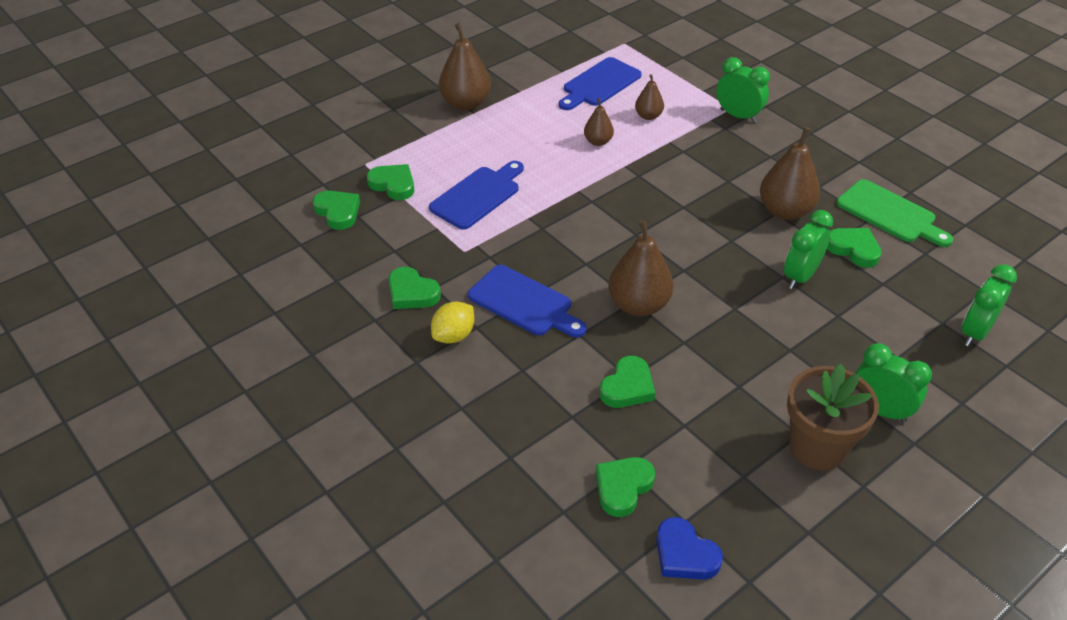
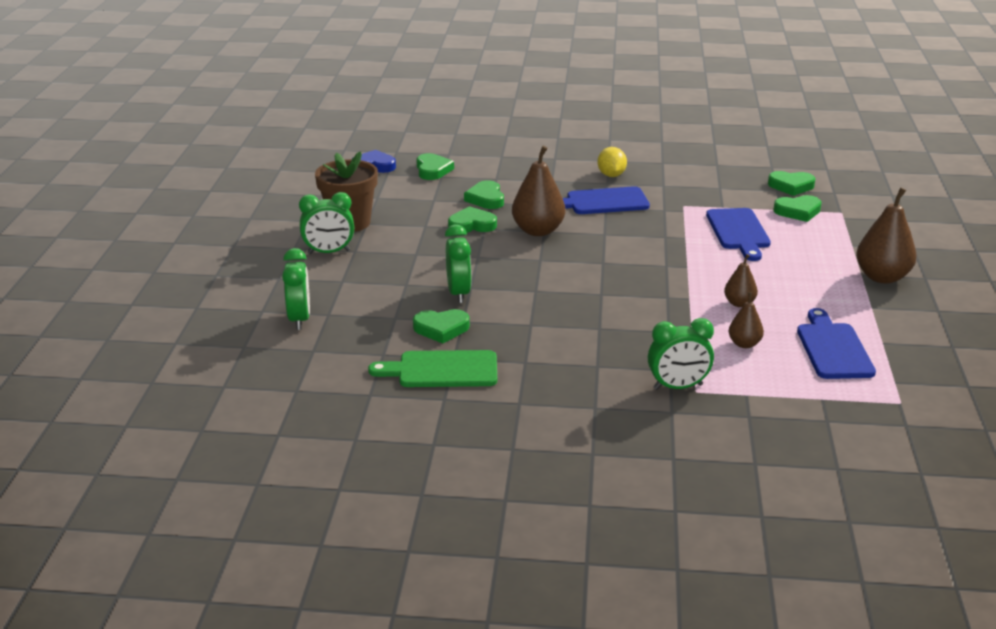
camera: 135 degrees right, 15 degrees down
green heart [389,267,441,309] -> green heart moved to [448,206,497,233]
brown pear [760,127,820,220] -> none

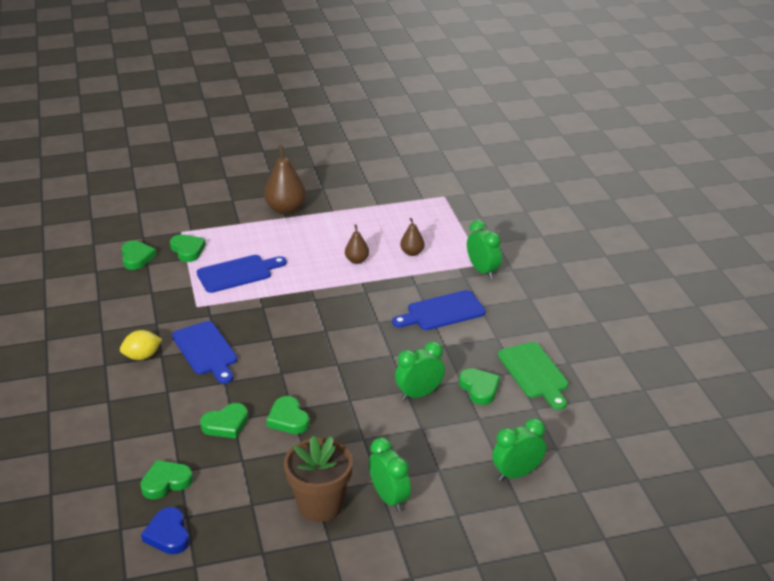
camera: 110 degrees left, 5 degrees up
brown pear [512,146,565,236] -> none
blue cutting board [797,308,876,379] -> blue cutting board moved to [392,290,486,330]

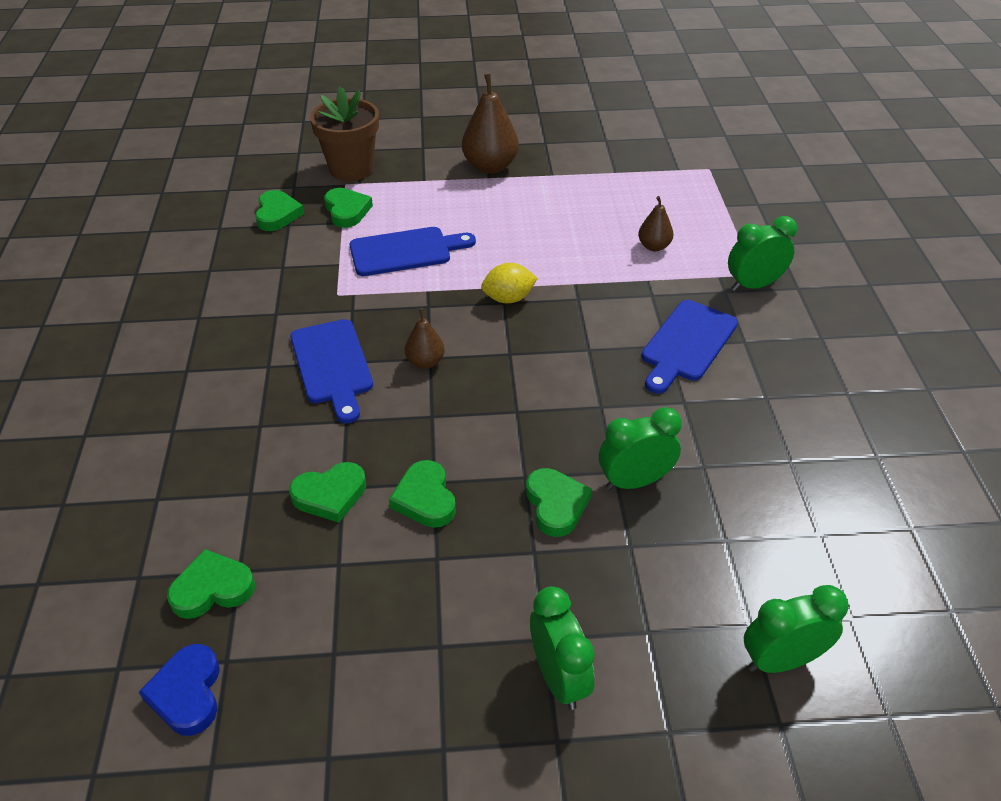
camera: 10 degrees right, 10 degrees up
yellow lemon [120,330,162,360] -> yellow lemon moved to [481,263,538,303]
brown flower pot [284,436,353,522] -> brown flower pot moved to [310,86,379,181]
brown pear [345,224,369,264] -> brown pear moved to [405,308,445,369]
blue cutting board [392,290,486,330] -> blue cutting board turned 45 degrees counterclockwise [641,300,738,394]
green heart [459,368,500,405] -> green heart moved to [526,468,592,537]
green clock [467,220,502,279] -> green clock turned 90 degrees counterclockwise [728,216,797,291]
green cutting board [498,342,568,410] -> none

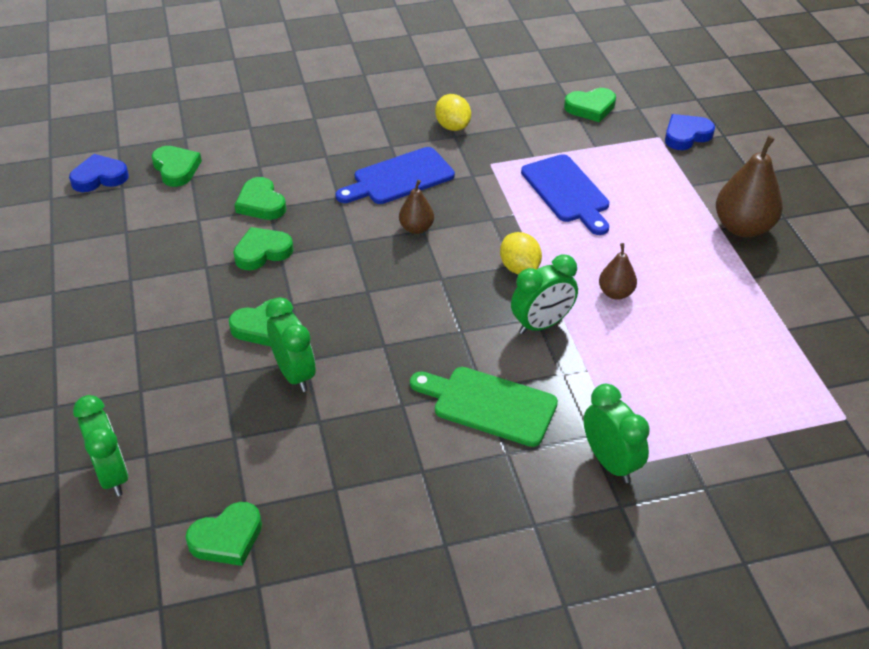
camera: 80 degrees right, 0 degrees up
brown flower pot [310,86,379,181] -> blue heart [665,114,715,150]
green heart [324,188,373,228] -> green heart moved to [186,502,262,566]
green clock [530,586,595,710] -> green clock moved to [511,255,578,334]
brown pear [638,196,673,251] -> brown pear moved to [599,243,637,300]
blue cutting board [641,300,738,394] -> green cutting board [410,367,558,447]
none -> yellow lemon [435,94,471,131]

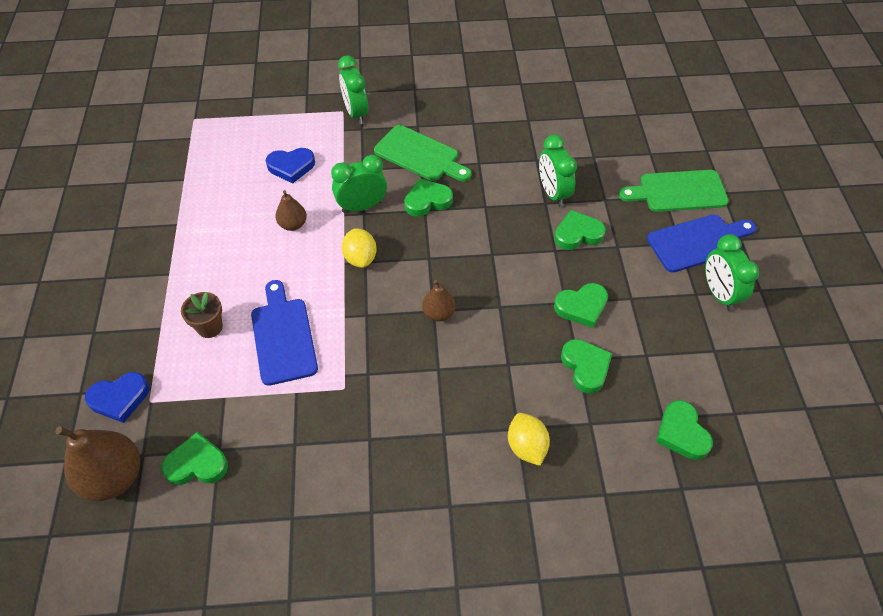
camera: 170 degrees left, 10 degrees up
blue heart [69,154,129,192] -> blue heart moved to [266,148,315,184]
green clock [73,395,128,496] -> green clock moved to [705,234,759,311]
green heart [186,502,262,566] -> green heart moved to [404,178,453,217]
blue cutting board [335,147,455,204] -> blue cutting board moved to [647,215,756,272]
yellow lemon [435,94,471,131] -> yellow lemon moved to [508,413,550,466]
brown pear [716,136,783,237] -> brown pear moved to [55,426,140,501]
none -> brown flower pot [181,292,223,338]
none -> green cutting board [618,170,729,212]

